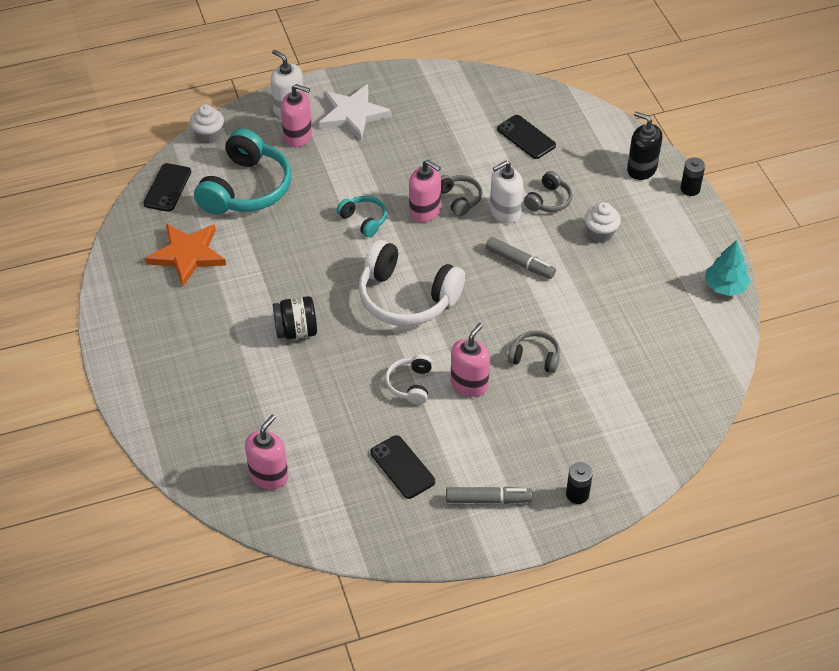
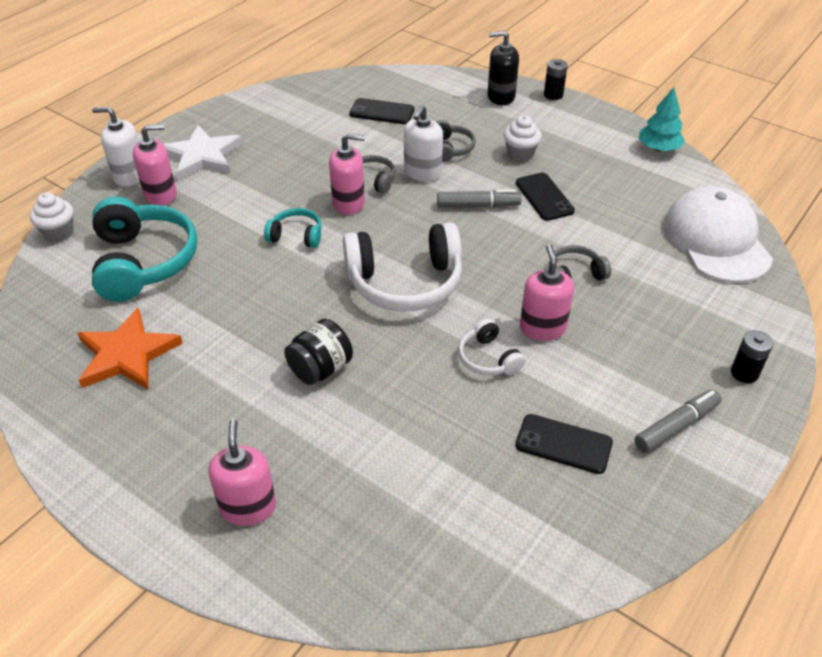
camera: 35 degrees left, 5 degrees down
black phone [143,163,191,212] -> black phone moved to [516,172,575,221]
pink soap dispenser [245,415,288,490] -> pink soap dispenser moved to [208,419,276,526]
none -> white cap [664,186,773,283]

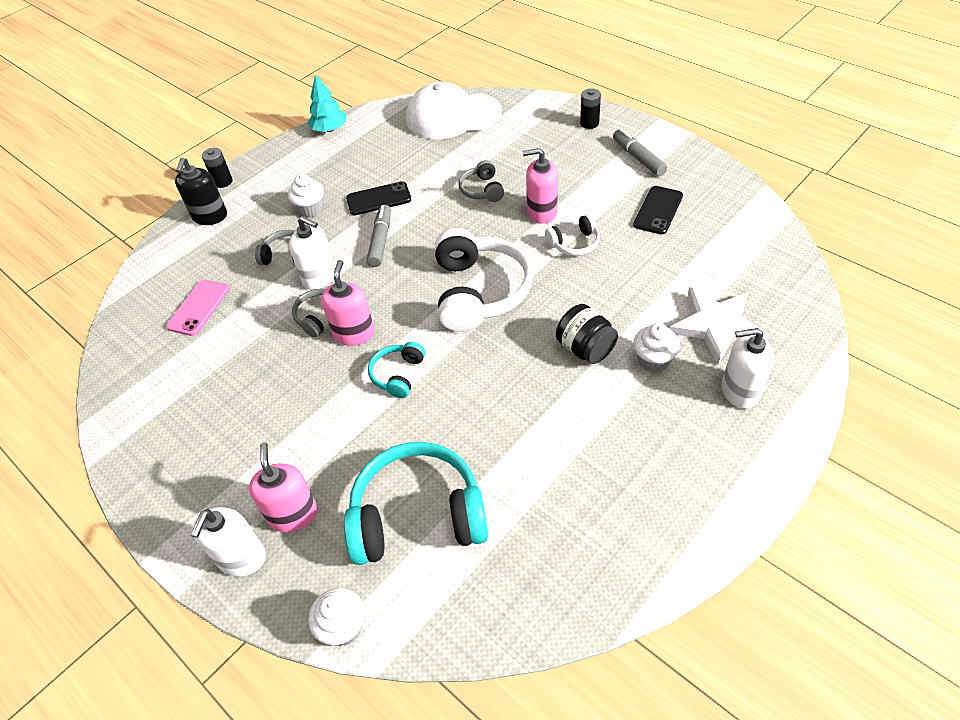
camera: 80 degrees left, 5 degrees up
orange star [77,308,183,389] -> none
white star [163,125,242,180] -> white star moved to [669,287,771,365]
pink soap dispenser [208,419,276,526] -> white soap dispenser [722,328,775,409]
black phone [350,98,415,124] -> pink phone [166,280,230,336]
none -> white cupcake [633,323,680,373]

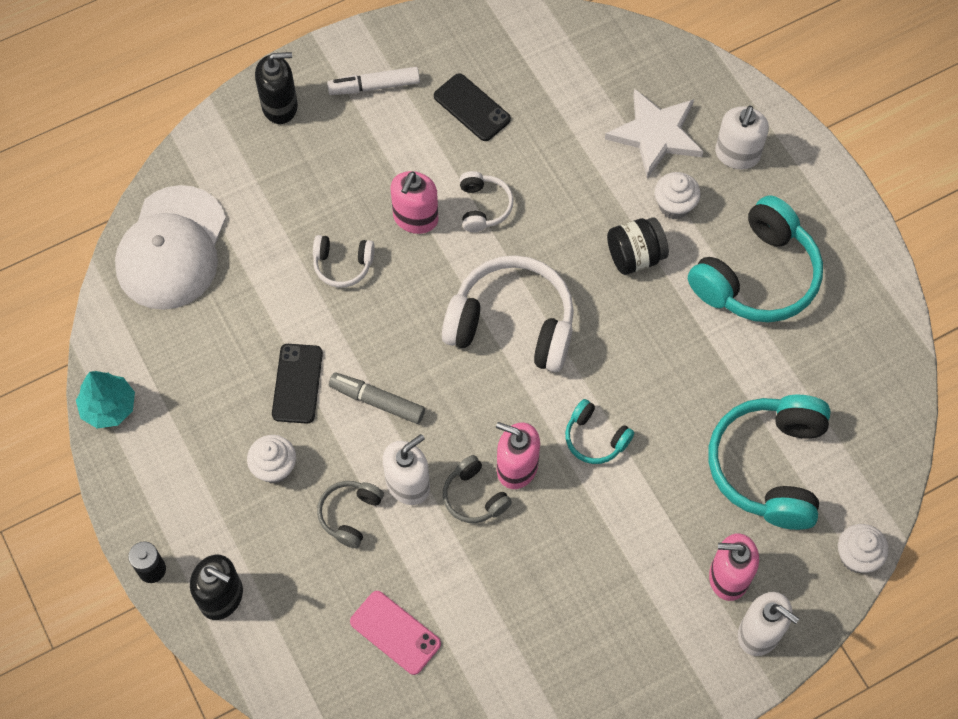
camera: 75 degrees left, 15 degrees up
grey headphones [458,160,504,202] -> white headphones [313,235,375,288]
black battery [580,88,601,129] -> black soap dispenser [255,52,298,124]
grey marker [613,129,667,176] -> white marker [327,67,420,95]
none -> turquoise headphones [688,195,823,322]

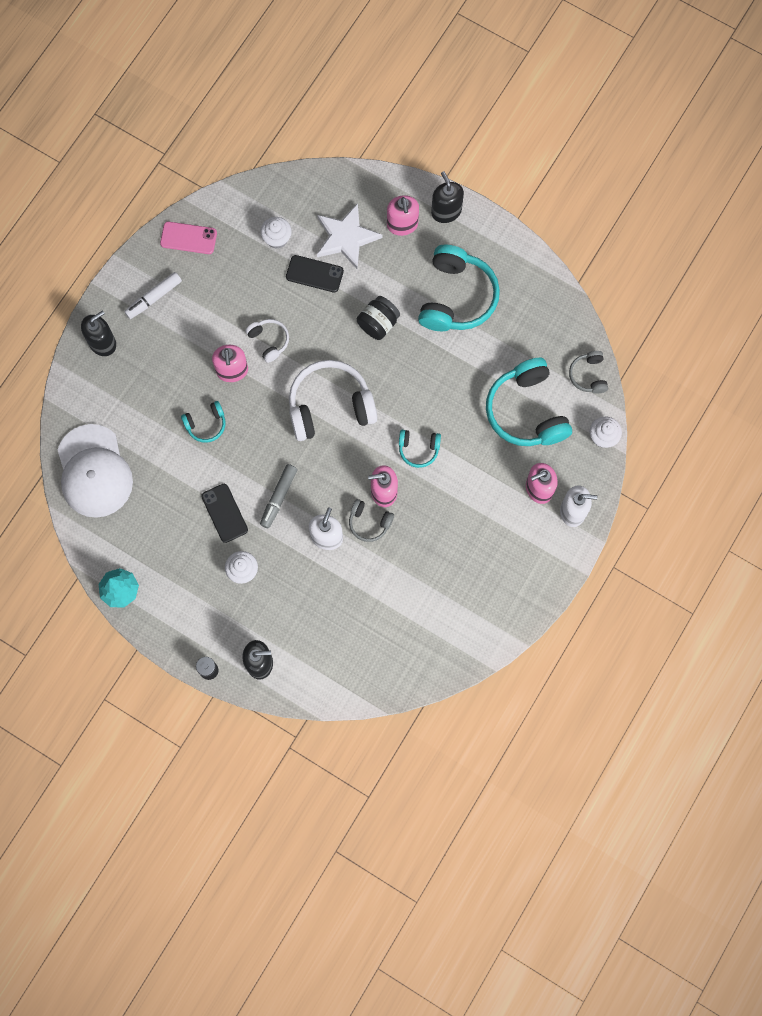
camera: 30 degrees left, 10 degrees up
white headphones [313,235,375,288] -> turquoise headphones [181,401,225,443]
grey headphones [317,481,384,548] -> grey headphones moved to [569,351,608,394]
grey marker [329,372,425,424] -> grey marker turned 60 degrees counterclockwise [260,464,297,528]
pink phone [350,591,441,675] -> pink phone moved to [160,222,217,254]
black phone [434,73,511,141] -> black phone moved to [286,255,344,292]
white cupcake [655,172,701,220] -> white cupcake moved to [260,217,292,249]
white soap dispenser [715,106,769,169] -> pink soap dispenser [387,195,419,236]
none -> black soap dispenser [431,171,464,223]

